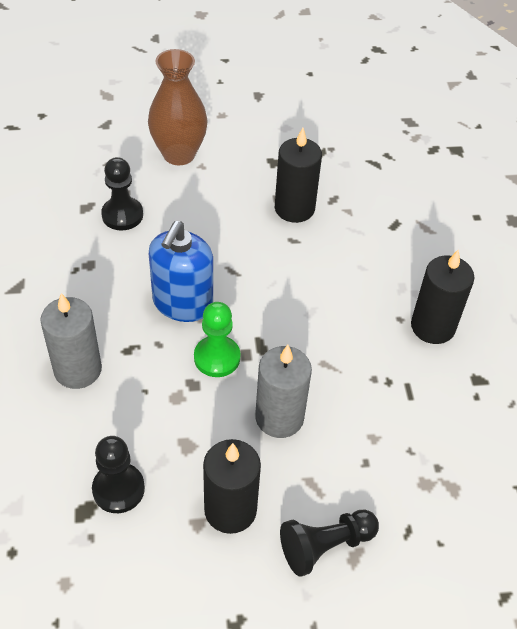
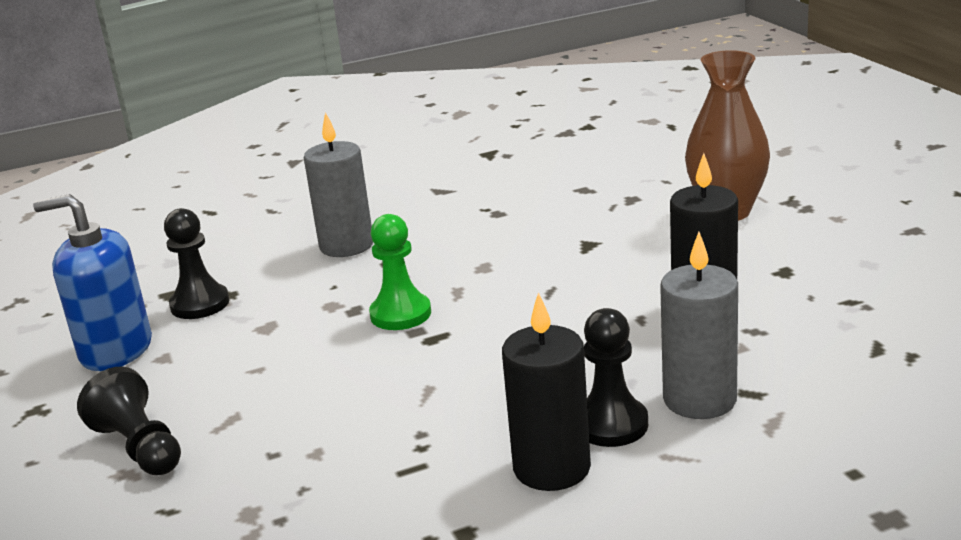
camera: 80 degrees right, 25 degrees down
black pawn [101,157,143,231] -> black pawn moved to [584,308,648,447]
blue soap dispenser [149,221,213,322] -> blue soap dispenser moved to [33,194,152,371]
black candle [203,439,261,534] -> none
grey candle [255,345,312,438] -> grey candle moved to [660,232,738,419]

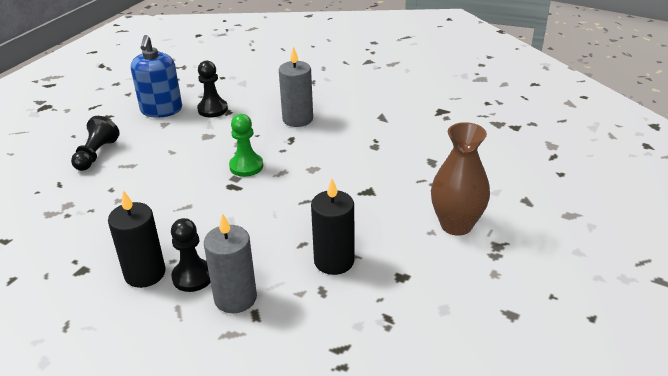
camera: 50 degrees right, 10 degrees up
blue soap dispenser [33,194,152,371] -> blue soap dispenser turned 150 degrees counterclockwise [131,35,182,118]

